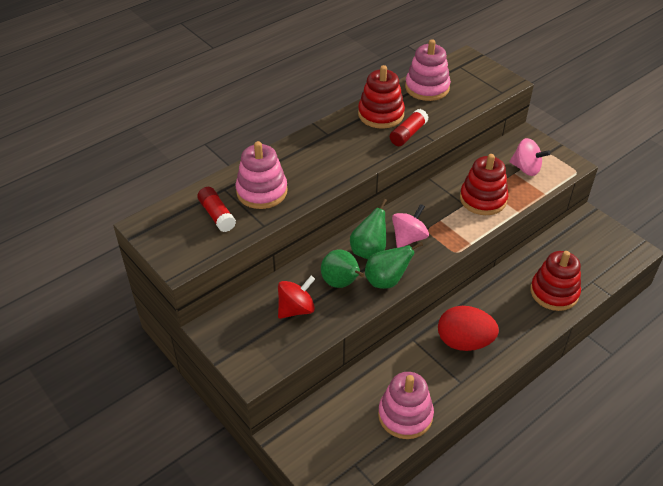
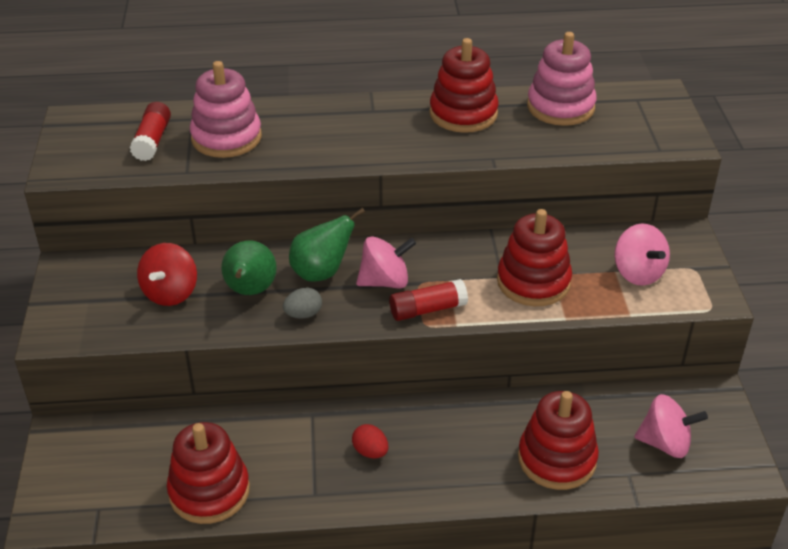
camera: 35 degrees right, 5 degrees down
red spinning top [278,276,315,319] -> red spinning top turned 105 degrees clockwise [137,243,197,306]
green pear [365,242,423,289] -> grey egg [283,287,322,319]
pink stacking toy [378,372,434,439] -> red stacking toy [167,422,250,524]
red glue stick [390,109,428,146] -> red glue stick moved to [389,279,468,321]
red egg [438,306,499,351] -> red egg [352,424,388,458], size x0.46
none -> pink spinning top [634,394,708,458]

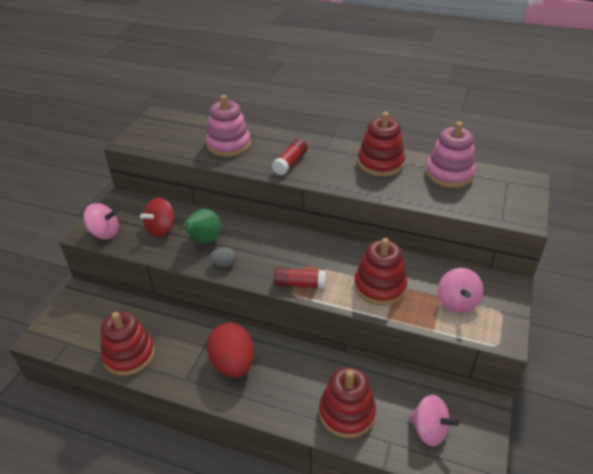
camera: 25 degrees right, 0 degrees up
red glue stick [130,102,171,161] -> red glue stick moved to [272,139,308,175]
green pear [289,208,365,282] -> none
red egg [352,424,388,458] -> red egg [207,323,254,378], size x2.18
pink spinning top [356,236,416,289] -> pink spinning top moved to [83,203,119,239]

